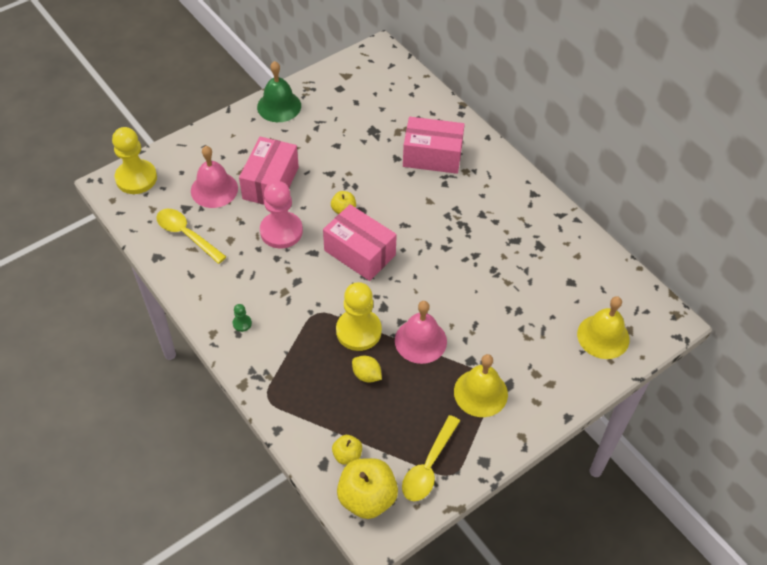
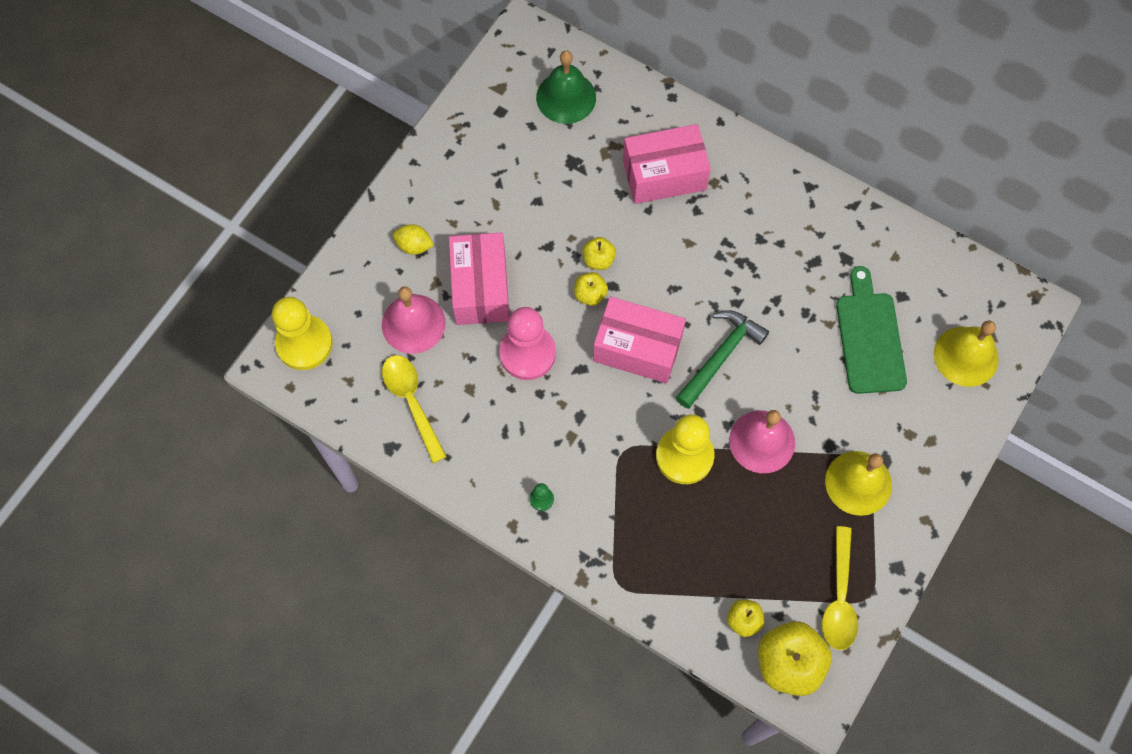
camera: 20 degrees left, 15 degrees up
yellow spoon [156,209,226,264] -> yellow spoon turned 45 degrees clockwise [382,355,447,463]
green bell [257,61,301,122] -> green bell moved to [536,50,596,124]
yellow lemon [352,356,382,382] -> yellow lemon moved to [393,224,434,255]
none -> yellow apple [582,237,616,270]
none -> green hammer [676,310,769,409]
none -> green cutting board [836,266,907,394]

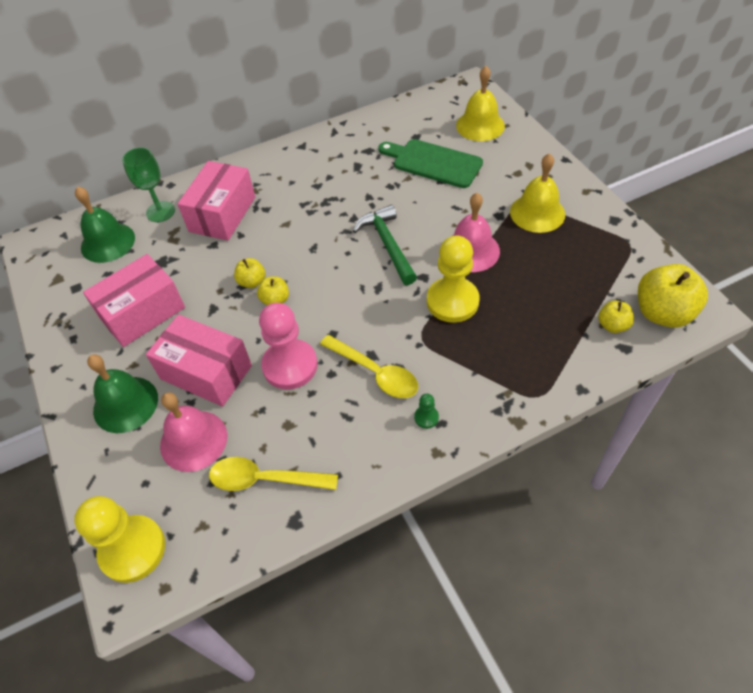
camera: 55 degrees left, 15 degrees down
yellow lemon [393,224,434,255] -> green bell [87,354,158,433]
pink box [593,296,686,383] -> pink box moved to [83,254,185,347]
yellow spoon [822,526,858,650] -> yellow spoon moved to [320,335,418,398]
none -> green goblet [122,147,175,222]

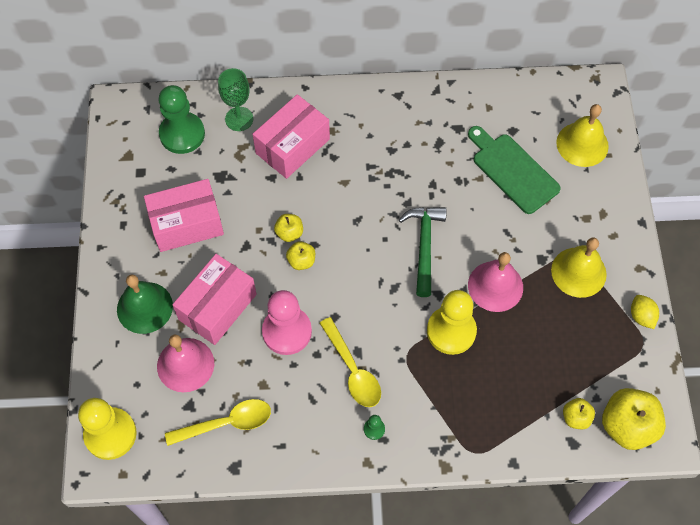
camera: 20 degrees right, 10 degrees up
green bell [75,186,135,263] -> green pawn [159,85,205,154]
pink box [146,314,252,407] -> pink box turned 75 degrees clockwise [173,254,257,345]
yellow spoon [209,457,338,491] -> yellow spoon turned 135 degrees clockwise [165,399,271,446]
none -> yellow lemon [631,295,659,329]

